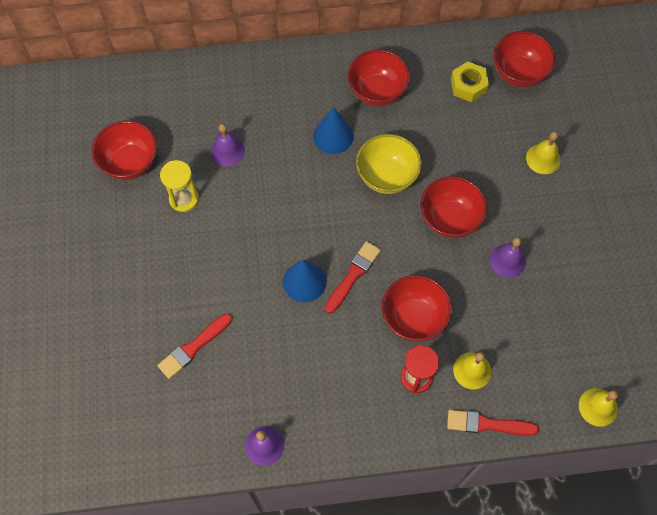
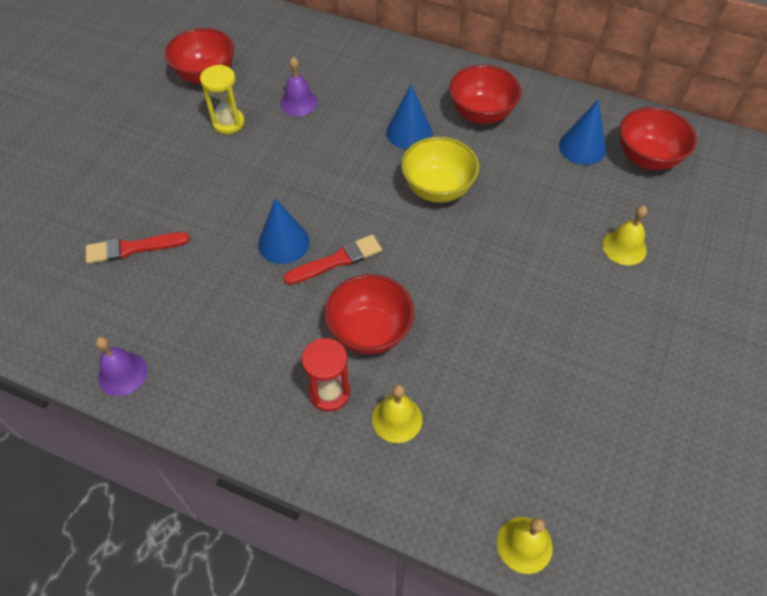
camera: 30 degrees right, 10 degrees down
red bowl [420,176,487,238] -> none
red brush [447,410,539,436] -> none
yellow nut [451,62,489,102] -> blue cone [559,100,606,165]
purple bell [490,237,526,278] -> none

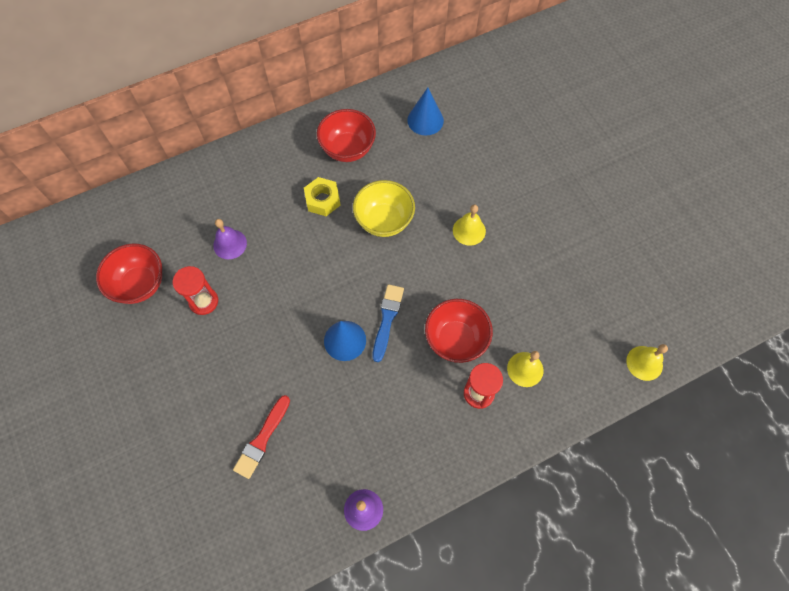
camera: 50 degrees left, 10 degrees up
yellow hourglass [200,65,245,134] -> red hourglass [173,266,218,315]
red brush [283,234,382,285] -> blue brush [373,284,404,362]
blue cone [386,84,432,149] -> yellow nut [304,177,341,216]
yellow bell [603,206,647,265] -> yellow bell moved to [453,205,486,246]
red bowl [620,107,697,170] -> none

